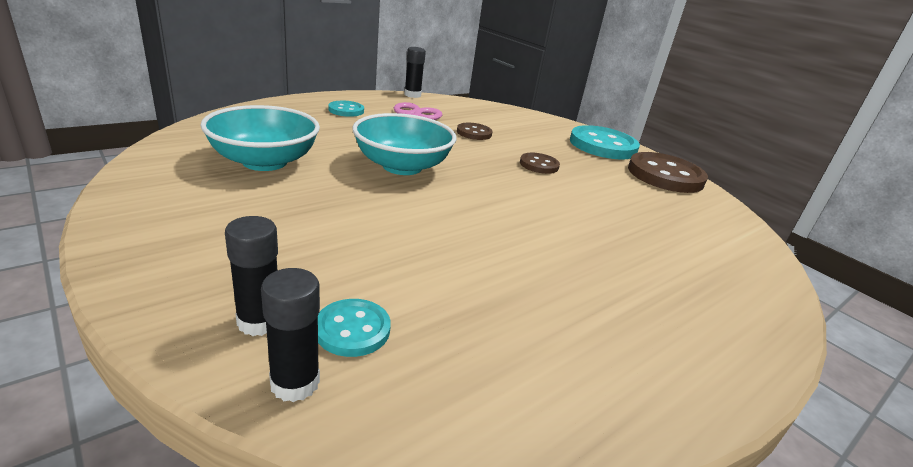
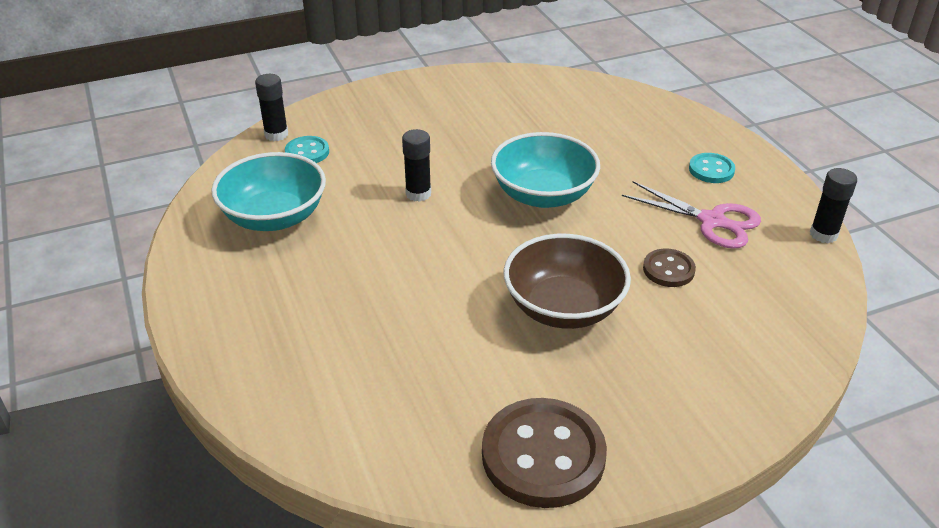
camera: 110 degrees right, 10 degrees up
turquoise bowl [200,105,320,171] -> turquoise bowl moved to [211,152,326,231]
black glue stick [225,216,278,336] -> black glue stick moved to [402,129,431,202]
brown button [520,153,560,174] -> brown bowl [504,234,631,329]
turquoise button [570,125,640,159] -> none

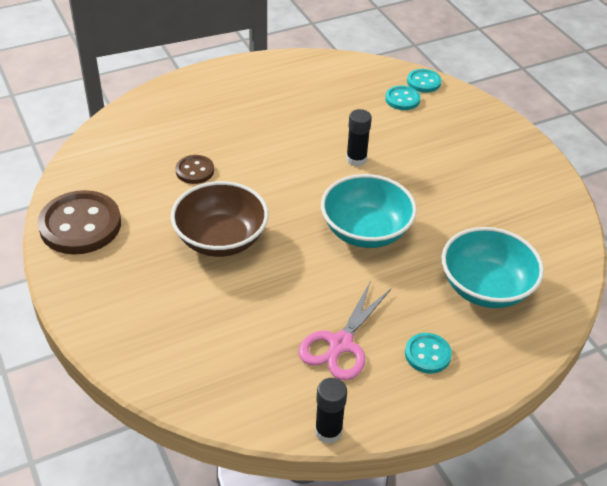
camera: 85 degrees right, 5 degrees up
turquoise bowl [211,152,326,231] -> turquoise bowl moved to [442,227,544,308]
black glue stick [255,74,288,141] -> turquoise button [407,69,441,93]
brown button [643,249,696,287] -> brown button moved to [175,155,214,184]

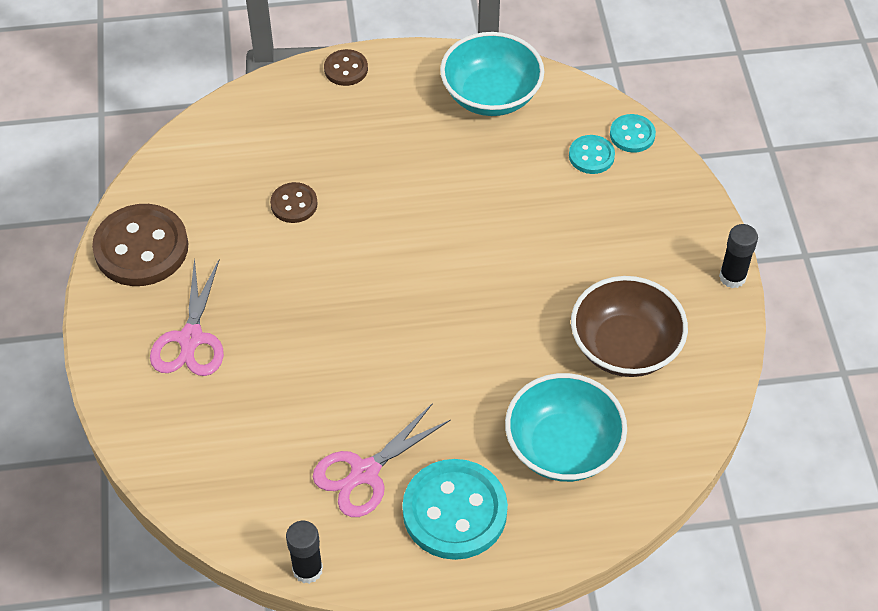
camera: 20 degrees right, 10 degrees up
brown bowl [171,181,269,257] -> brown bowl moved to [571,276,688,377]
turquoise bowl [321,174,417,248] -> turquoise bowl moved to [440,32,544,116]
black glue stick [346,109,372,166] -> black glue stick moved to [719,224,758,288]
turquoise button [405,333,452,374] -> turquoise button [402,459,508,560], size x1.96
none -> pink scissors [150,258,224,376]
none -> brown button [324,49,368,86]

